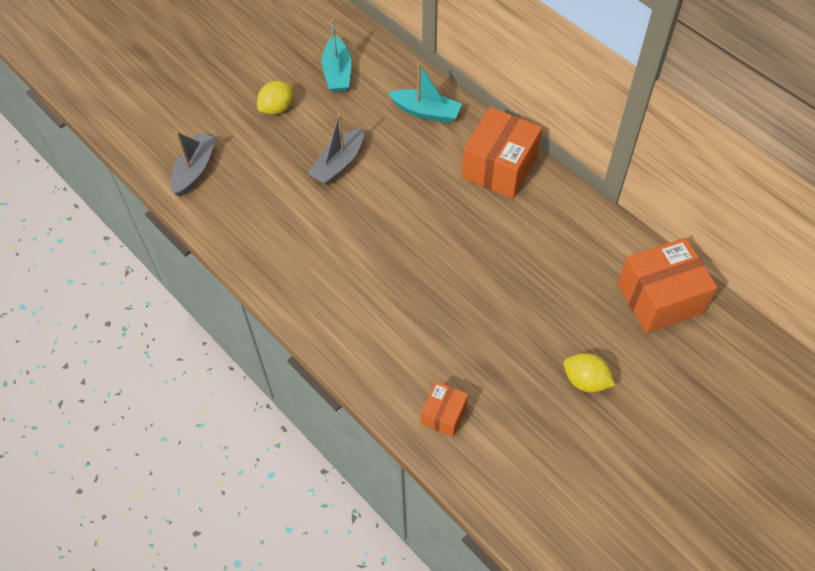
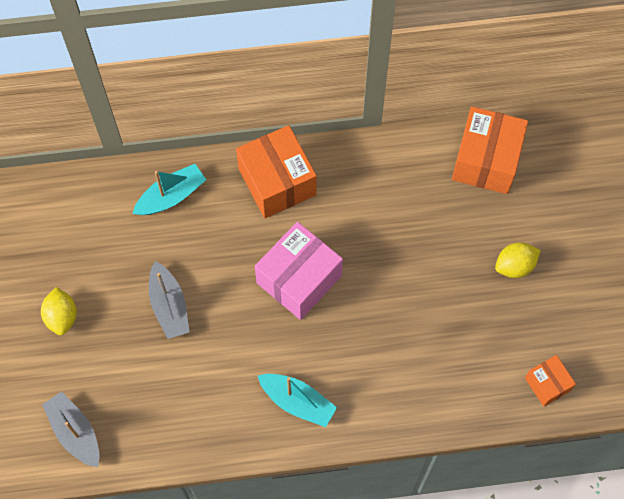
camera: 55 degrees left, 10 degrees up
turquoise boat [322,19,351,92] -> turquoise boat moved to [257,374,337,427]
orange box [421,381,468,437] -> orange box moved to [525,355,576,407]
none -> pink box [255,222,343,320]

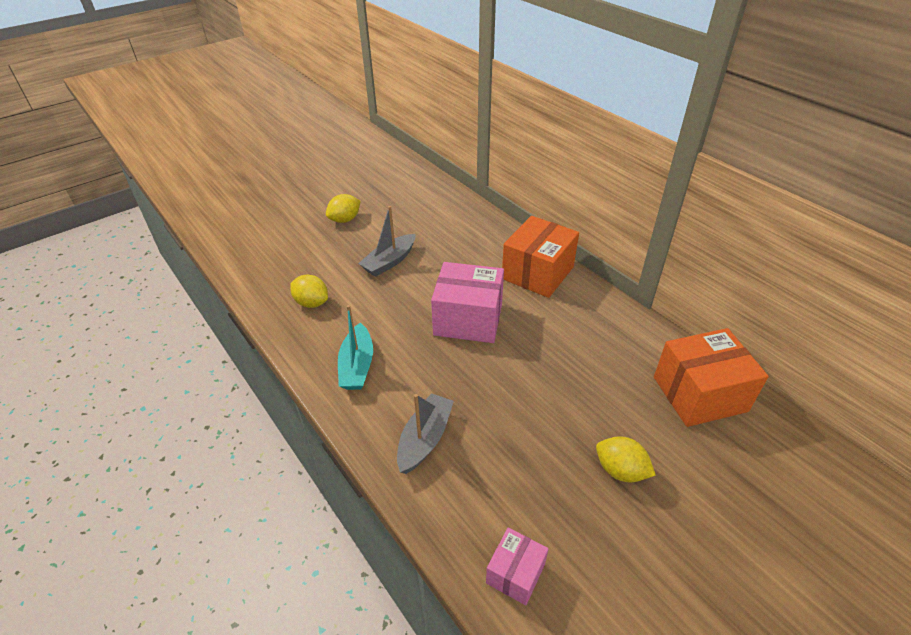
camera: 60 degrees right, 25 degrees down
grey boat [42,392,100,467] -> grey boat moved to [397,393,454,474]
turquoise boat [132,164,206,215] -> none
orange box [525,355,576,407] -> pink box [486,528,548,605]
none -> yellow lemon [290,275,328,308]

